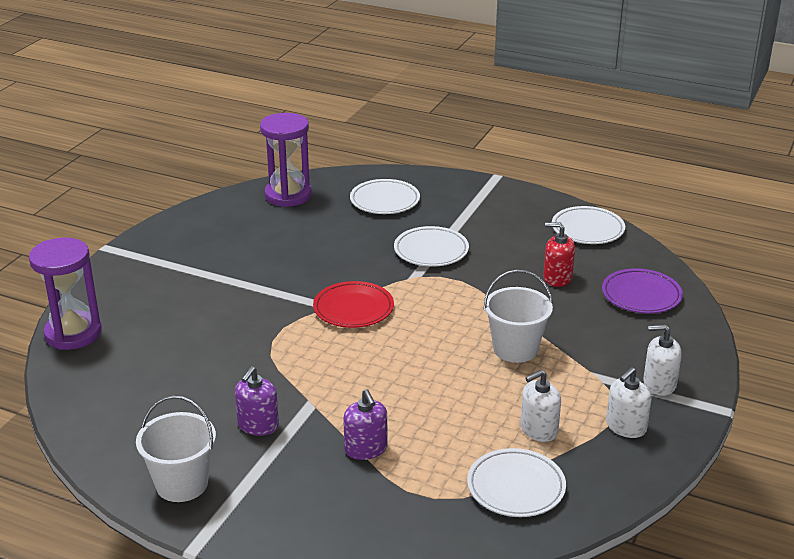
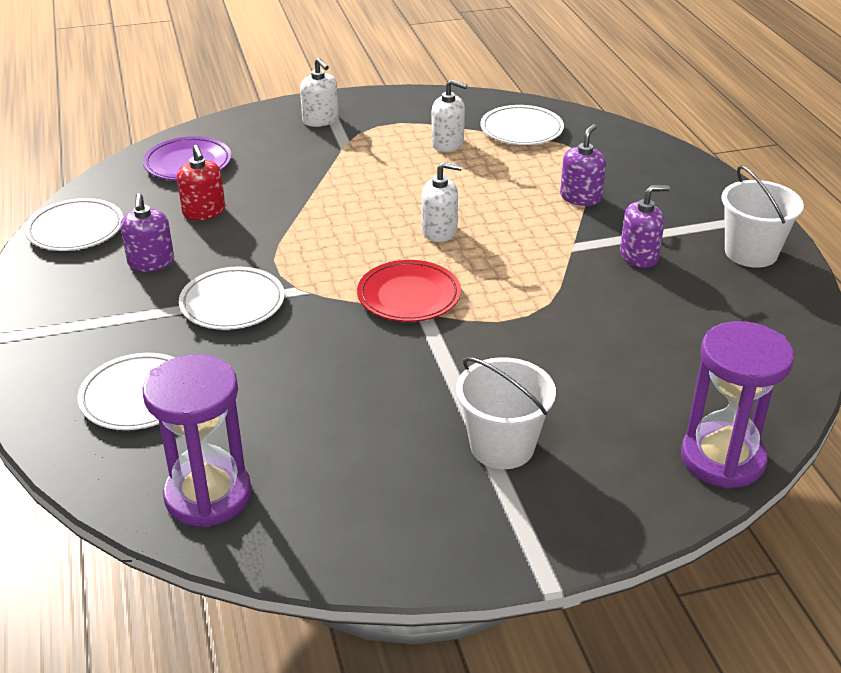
camera: 130 degrees left, 5 degrees up
white bucket [484,270,553,363] -> white bucket moved to [456,357,556,469]
white soap dispenser [606,367,652,438] -> white soap dispenser moved to [422,162,462,242]
none -> purple soap dispenser [120,193,174,272]

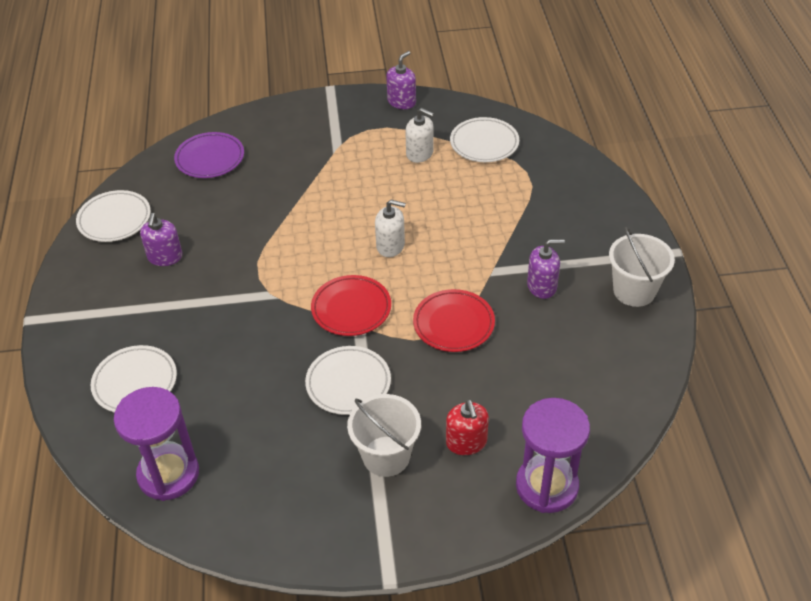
camera: 10 degrees right, 10 degrees up
red soap dispenser [177,145,225,220] -> red soap dispenser moved to [446,400,489,455]
white plate [179,267,284,330] -> white plate moved to [305,346,391,415]
white soap dispenser [300,58,339,127] -> none
purple soap dispenser [560,124,606,206] -> purple soap dispenser moved to [386,51,416,109]
none -> red plate [413,289,495,352]

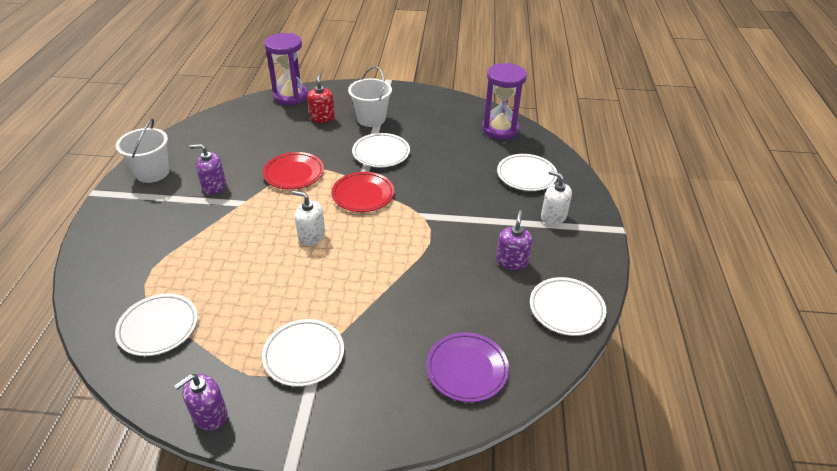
camera: 170 degrees left, 5 degrees down
white soap dispenser [405,108,434,163] -> white soap dispenser moved to [541,170,572,225]
none -> white plate [262,319,344,387]

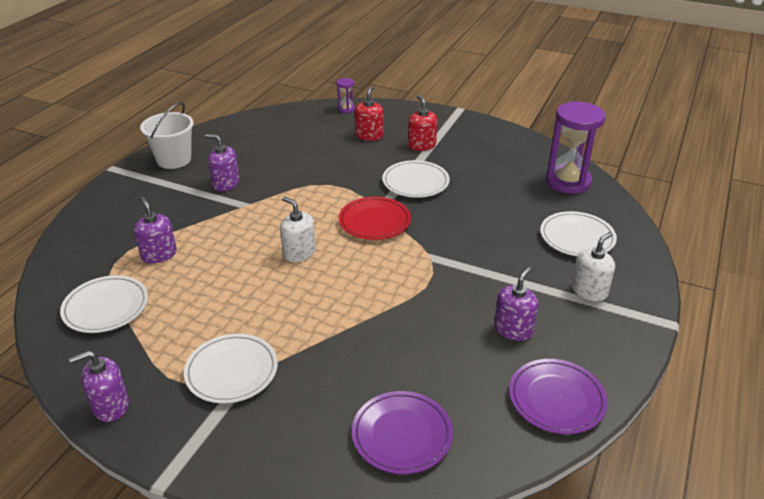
camera: 20 degrees right, 5 degrees down
red plate [263,152,324,189] -> none
purple hourglass [264,33,308,105] -> purple hourglass [337,78,355,113], size x0.45
white bucket [348,66,392,127] -> red soap dispenser [408,95,437,151]
white plate [530,277,606,336] -> purple plate [509,359,608,434]
white soap dispenser [541,170,572,225] -> white soap dispenser turned 75 degrees clockwise [572,232,615,301]
none -> purple soap dispenser [134,197,177,264]

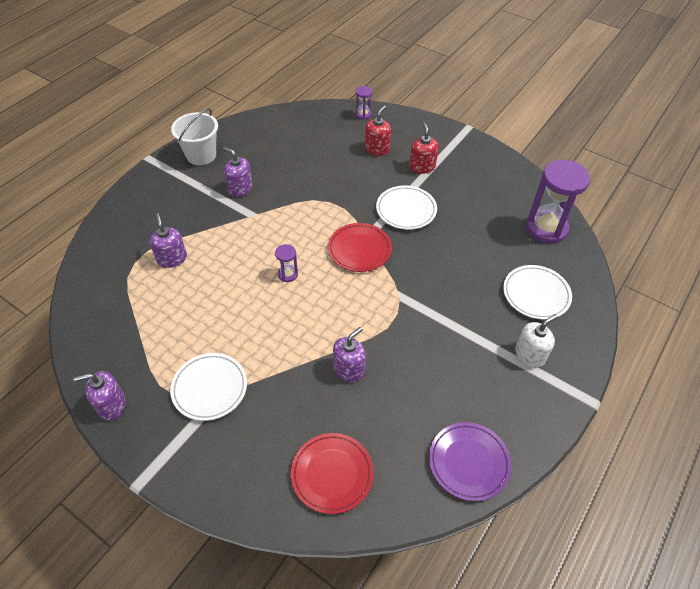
camera: 10 degrees right, 15 degrees up
white plate [60,275,148,333] -> none
white soap dispenser [280,196,316,262] -> purple hourglass [275,244,298,282]
purple plate [352,391,453,474] -> red plate [291,433,374,514]
purple soap dispenser [494,267,538,341] -> purple soap dispenser moved to [333,327,366,382]

